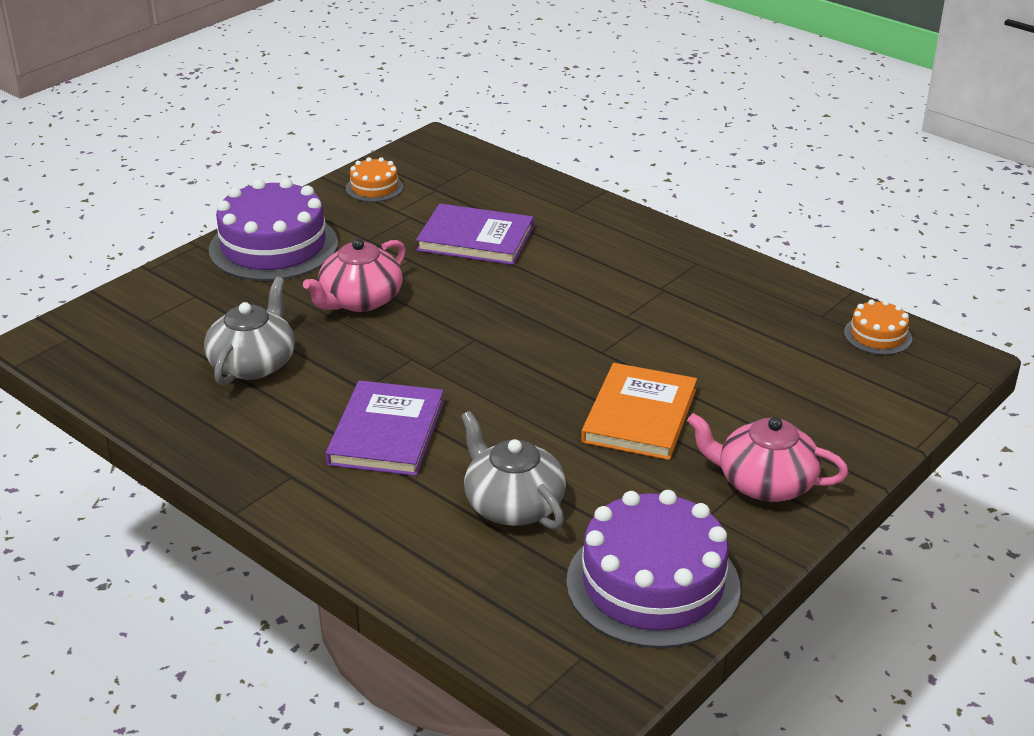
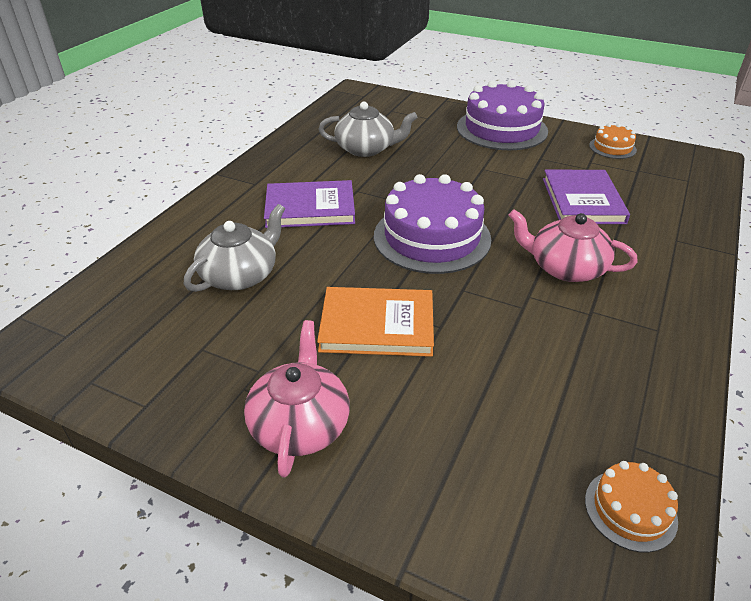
camera: 75 degrees right, 5 degrees up
pink teapot [303,239,406,312] -> pink teapot moved to [508,209,638,282]
purple cake [566,490,741,648] -> purple cake moved to [374,174,491,274]

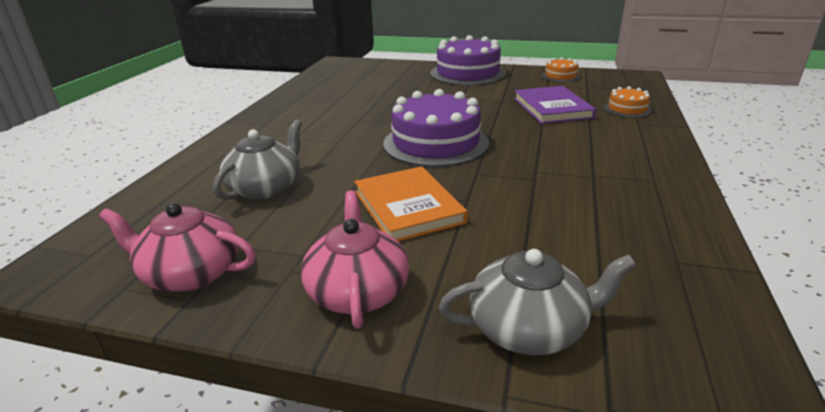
camera: 10 degrees left, 10 degrees down
purple book [264,180,355,228] -> none
orange book [317,287,434,357] -> orange book turned 75 degrees clockwise [354,166,468,241]
grey teapot [319,102,418,157] -> grey teapot moved to [439,249,636,355]
pink teapot [508,209,638,282] -> pink teapot moved to [99,203,256,292]
orange cake [585,461,678,553] -> orange cake moved to [604,86,652,118]

